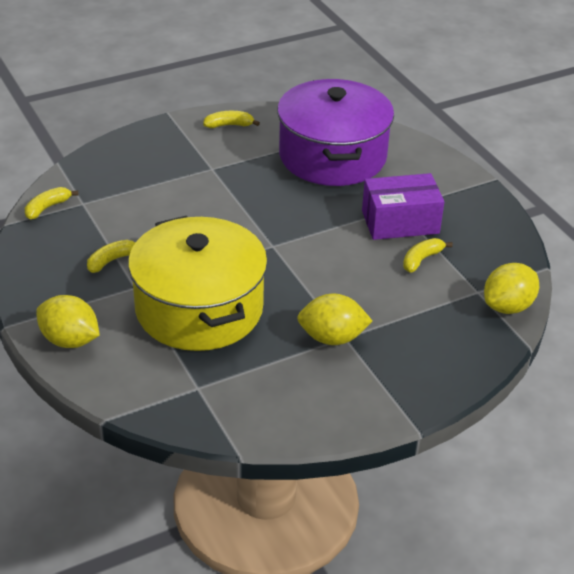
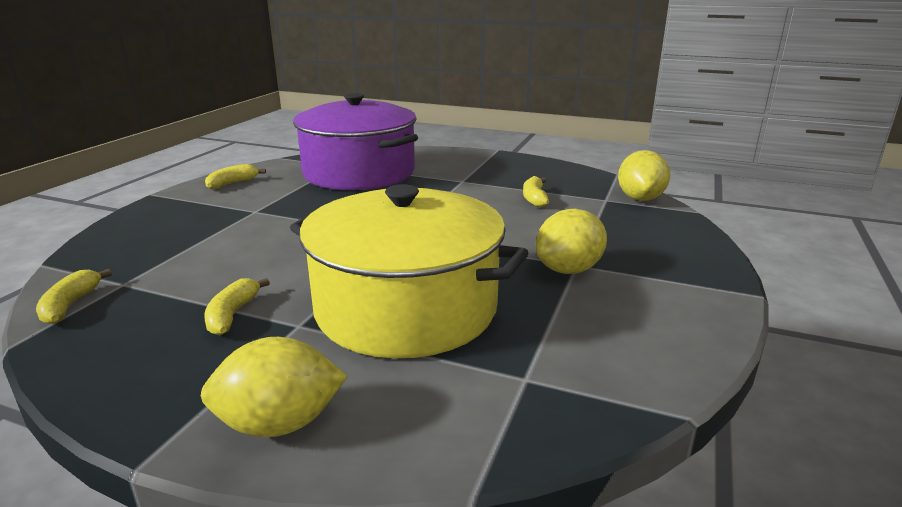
camera: 40 degrees left, 15 degrees down
purple box [362,173,444,240] -> none

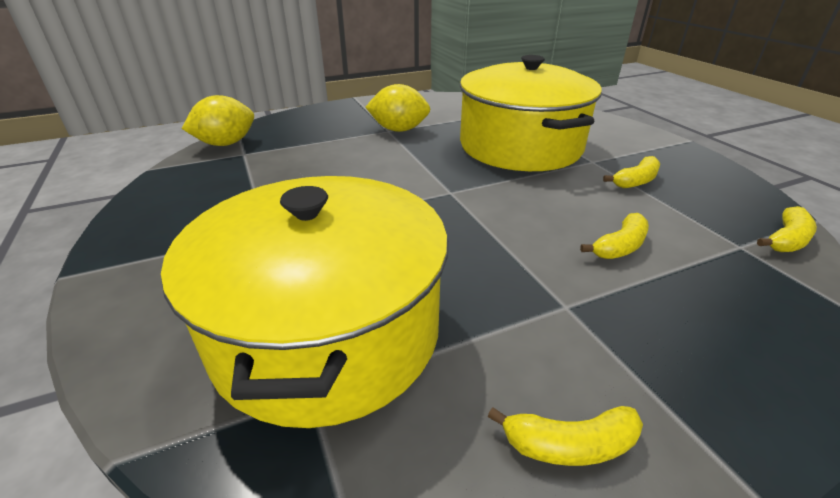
camera: 135 degrees left, 10 degrees up
yellow lemon [201,337,348,437] -> none
purple pot [293,93,418,190] -> yellow pot [161,176,448,428]
yellow banana [523,176,549,207] -> yellow banana moved to [580,213,649,259]

